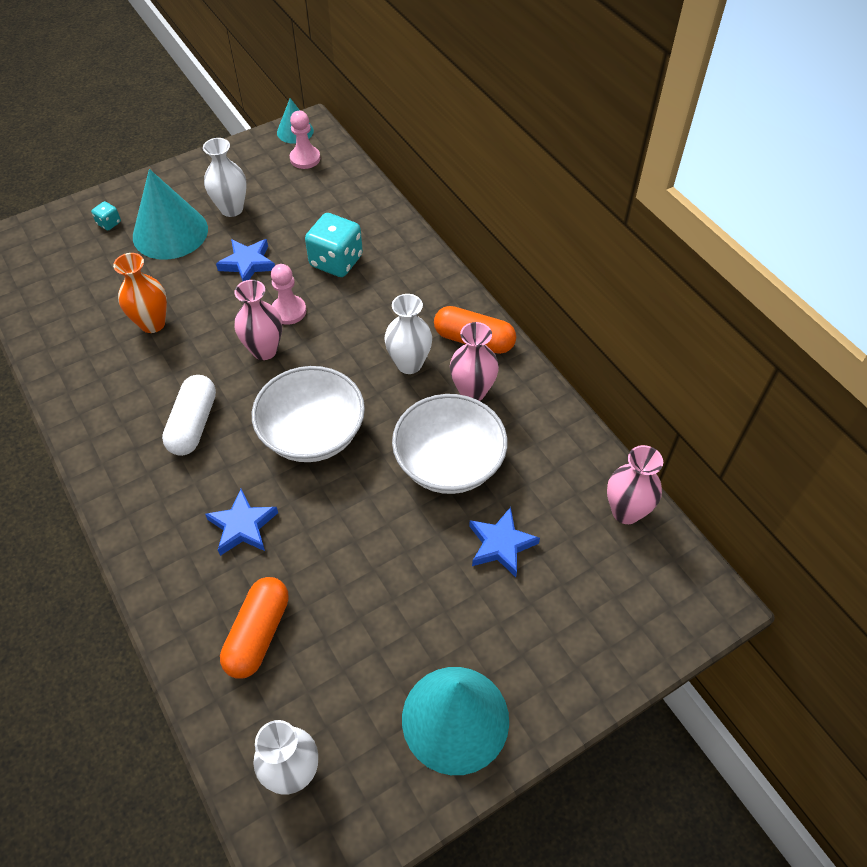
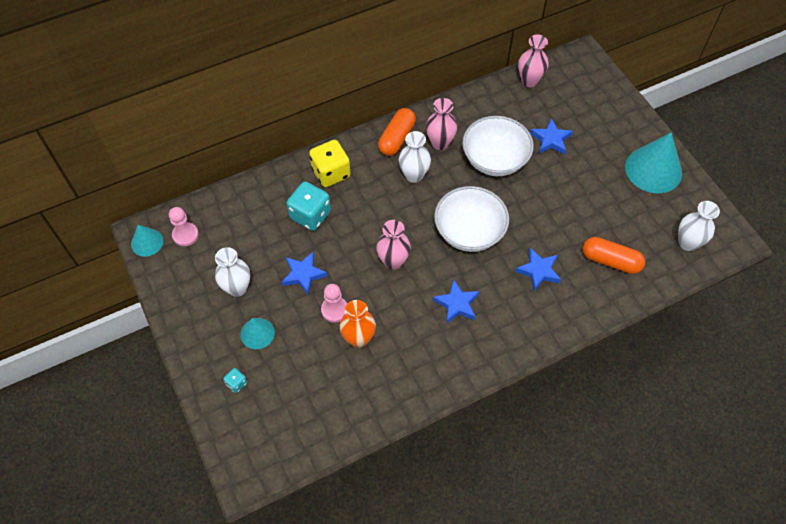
camera: 85 degrees left, 5 degrees up
turquoise cone [133,169,208,260] -> turquoise cone [240,318,275,349], size x0.54
white capsule [162,375,216,456] -> blue star [433,279,479,324]
pink pawn [271,264,306,325] -> pink pawn moved to [321,284,347,322]
none -> yellow dice [309,140,350,187]

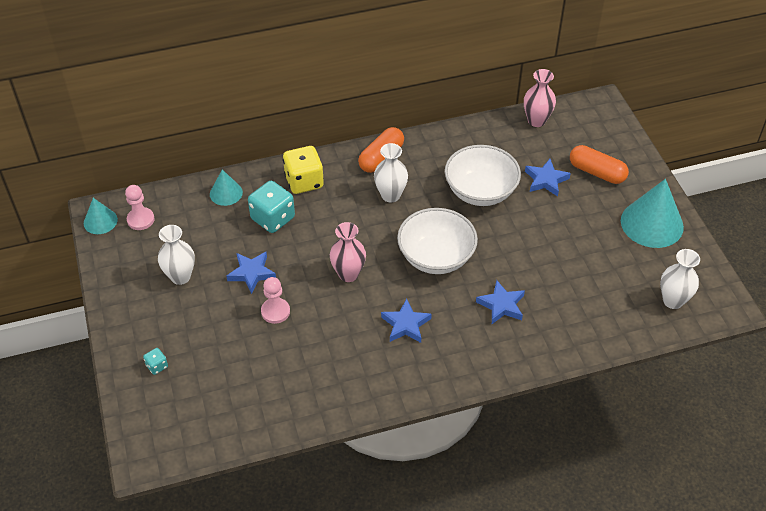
camera: 10 degrees right, 10 degrees down
turquoise cone [240,318,275,349] -> turquoise cone moved to [210,169,243,206]
orange vase [340,300,376,348] -> none
pink vase [426,98,457,150] -> none
orange capsule [583,237,645,274] -> orange capsule moved to [570,145,629,184]

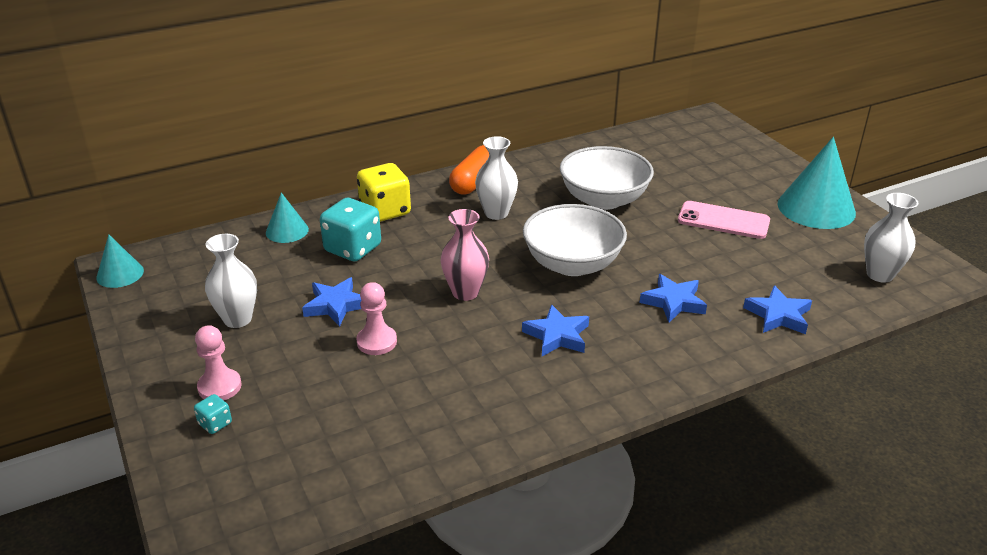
camera: 10 degrees left, 15 degrees down
pink pawn [125,185,154,230] -> pink pawn moved to [195,325,242,400]
pink vase [524,69,556,127] -> none
blue star [525,159,571,197] -> blue star moved to [743,285,812,334]
orange capsule [570,145,629,184] -> none
none -> pink phone [678,201,770,239]

